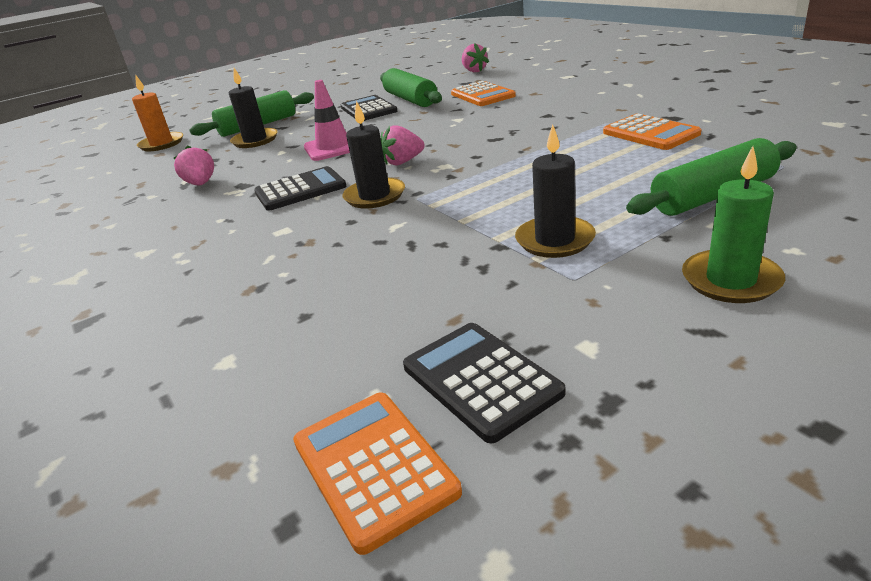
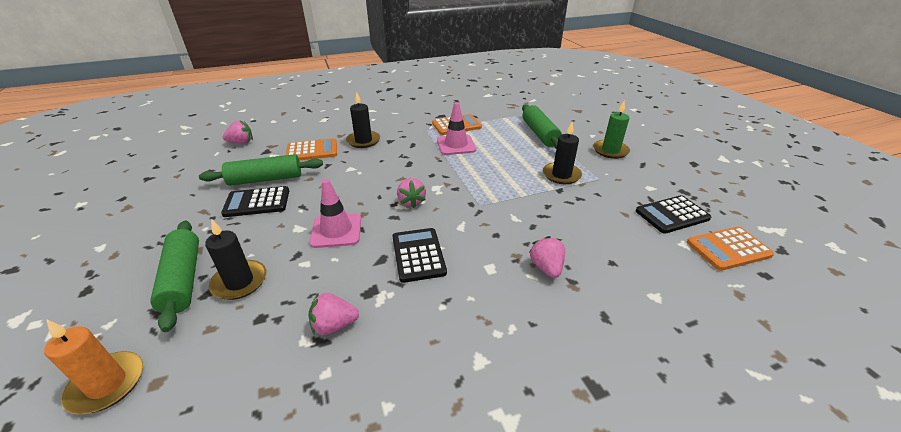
camera: 80 degrees left, 5 degrees up
black candle [342,101,405,209] -> black candle moved to [346,92,380,148]
none -> pink traffic cone [437,102,476,155]
none -> pink strawberry [529,236,565,278]

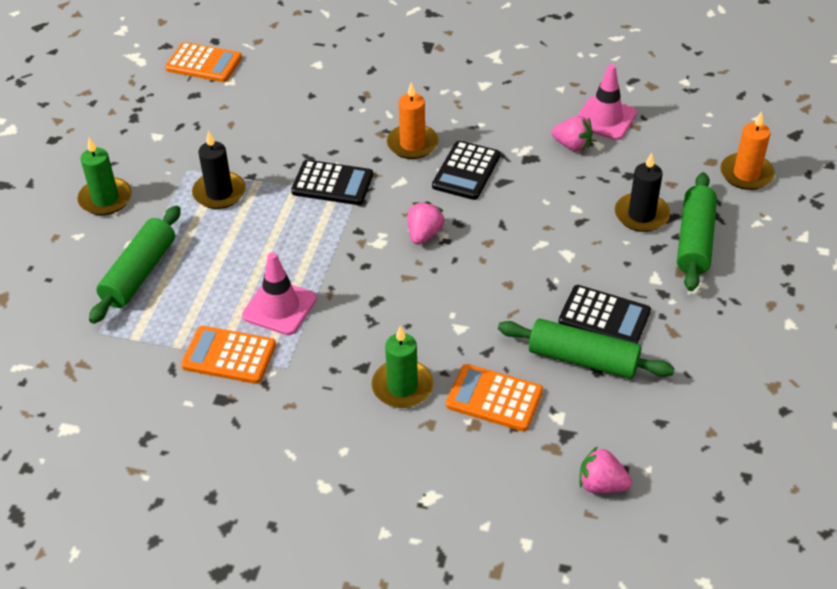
camera: 145 degrees left, 10 degrees up
pink traffic cone [310,179,361,248] -> pink traffic cone moved to [578,64,637,140]
black candle [346,92,380,148] -> green candle [372,326,433,408]
pink strawberry [529,236,565,278] -> none
black calculator [636,195,712,234] -> black calculator moved to [291,160,373,205]
none -> orange candle [387,82,438,159]

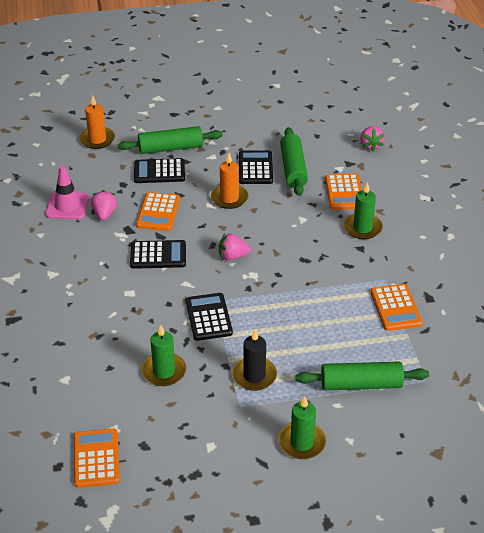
camera: 115 degrees left, 5 degrees down
pink traffic cone [242,252,317,335] -> none
orange candle [387,82,438,159] -> orange candle moved to [211,153,248,209]
black candle [615,153,670,232] -> black calculator [134,158,185,183]
none -> orange calculator [136,192,180,231]
none -> green candle [142,325,186,386]

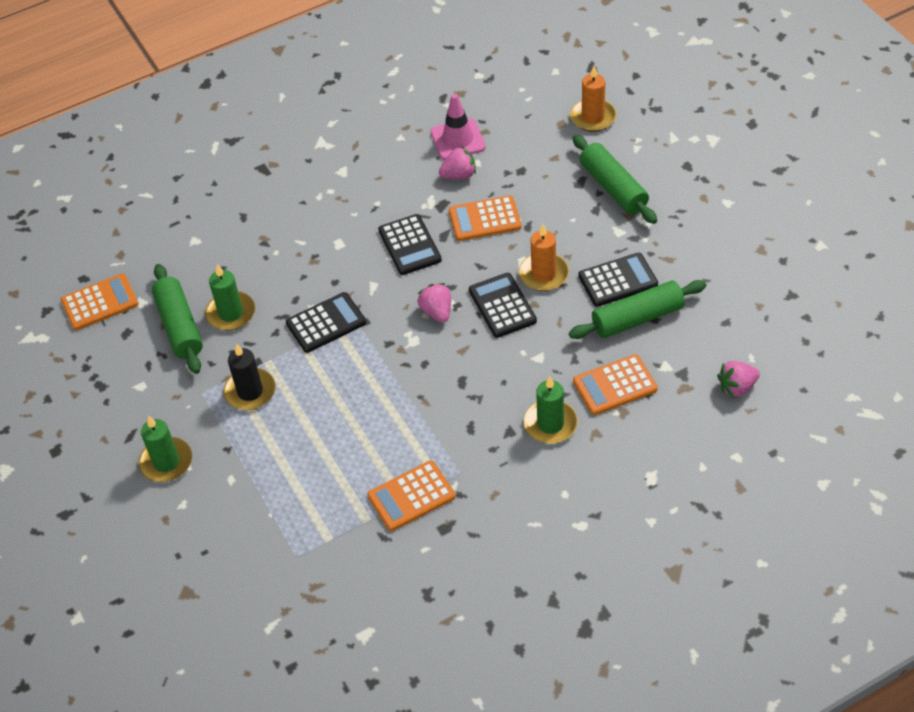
camera: 75 degrees right, 10 degrees up
black calculator [134,158,185,183] -> black calculator moved to [469,273,537,338]
green rolling pin [296,361,429,390] -> green rolling pin moved to [152,264,203,374]

